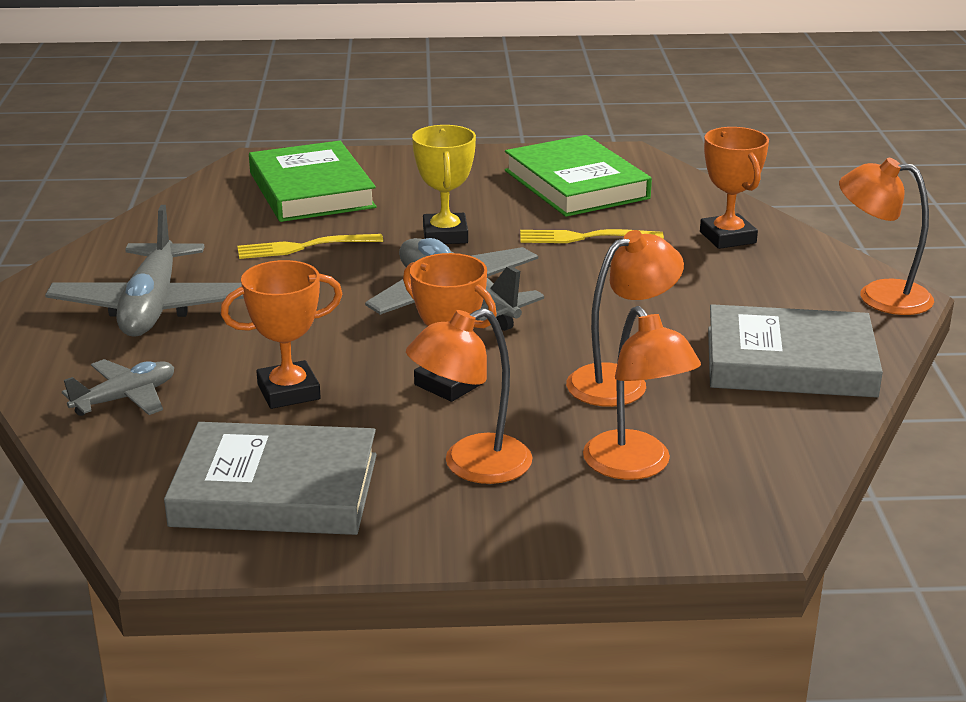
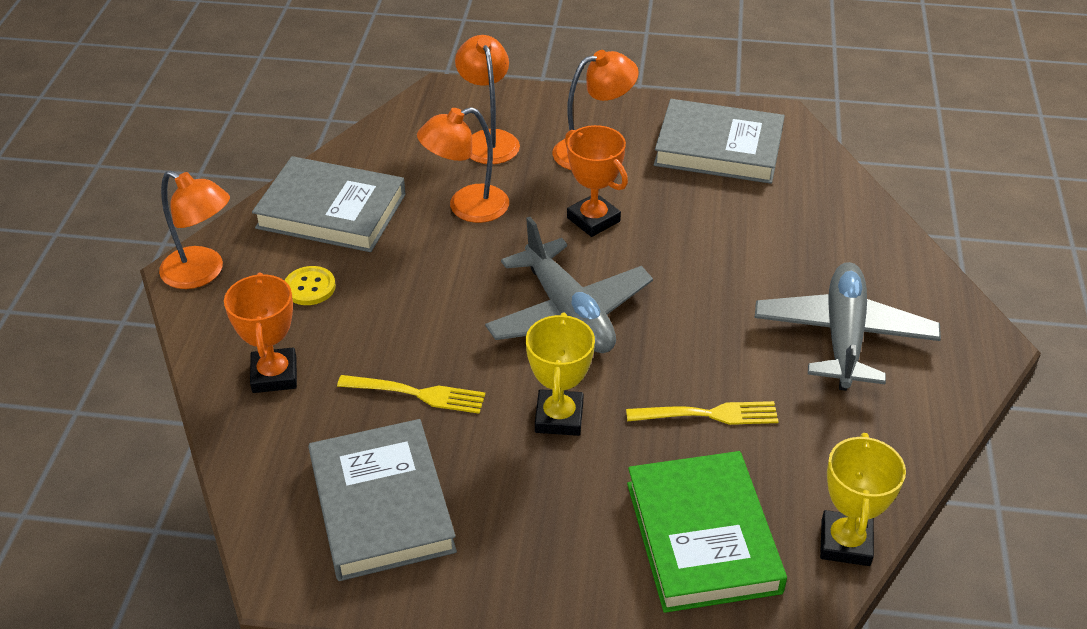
camera: 170 degrees left, 15 degrees up
grey plane [62,359,174,416] -> none
orange trophy [221,260,342,409] -> none
green book [505,135,652,217] -> grey book [308,419,457,581]
none -> yellow button [285,266,336,305]
none -> yellow trophy [820,433,906,566]

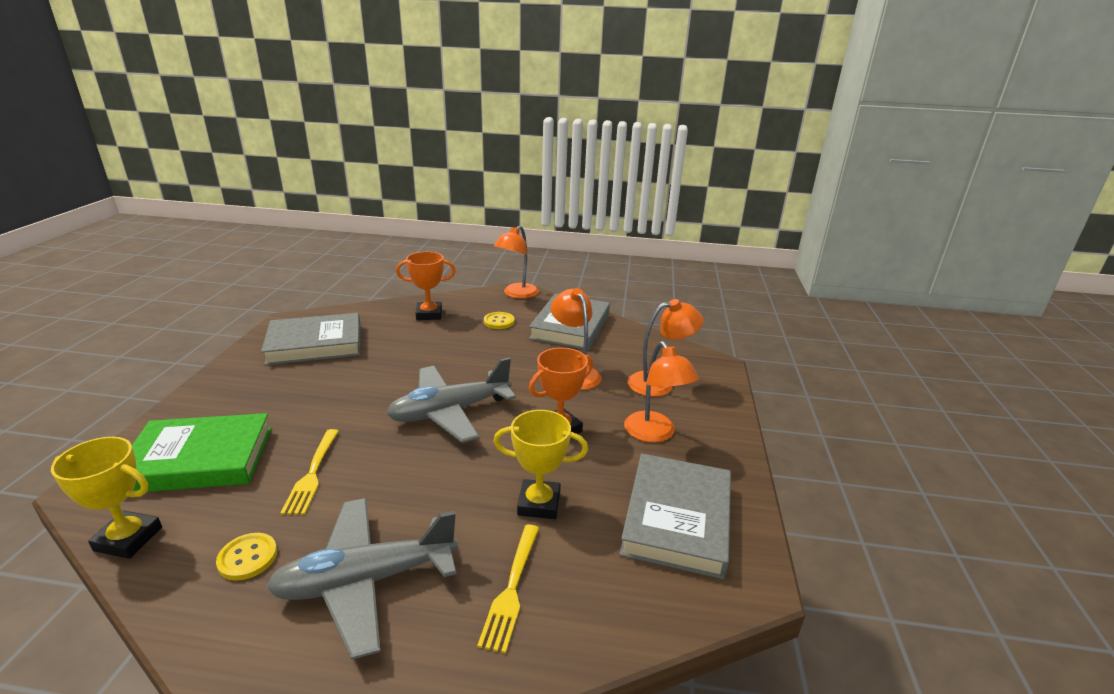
camera: 90 degrees right, 15 degrees down
yellow fork [337,375,486,414] -> yellow fork moved to [477,524,539,654]
yellow trophy [526,313,595,436] -> yellow trophy moved to [493,410,588,519]
grey plane [755,262,941,391] -> grey plane turned 150 degrees clockwise [266,498,458,660]
none -> yellow button [216,533,277,580]

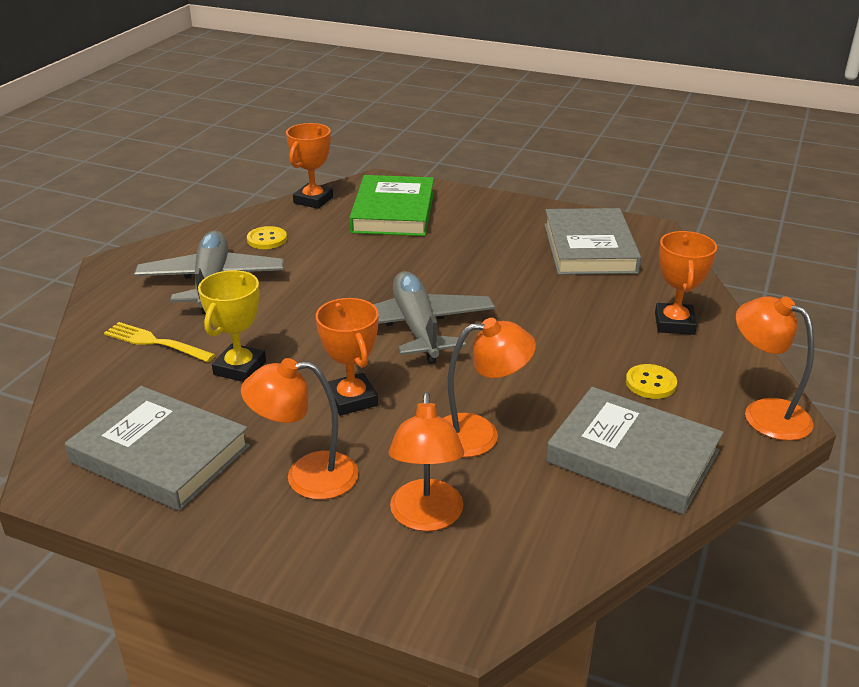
camera: 105 degrees right, 5 degrees up
yellow trophy [51,437,162,559] -> orange trophy [286,123,333,209]
yellow fork [281,429,339,515] -> none

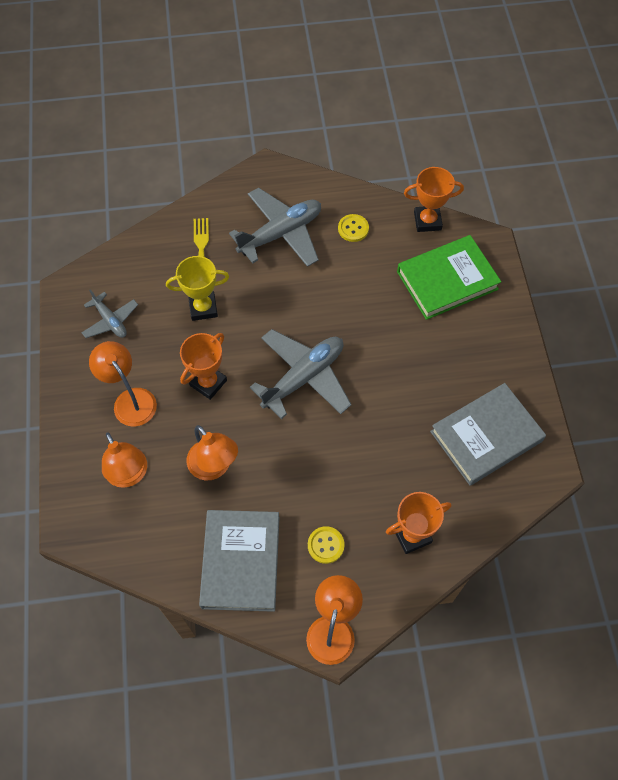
camera: 60 degrees right, 30 degrees up
grey book [65,386,250,511] -> grey plane [81,289,138,338]
orange lamp [389,392,464,531] -> orange lamp turned 90 degrees counterclockwise [102,433,147,488]

